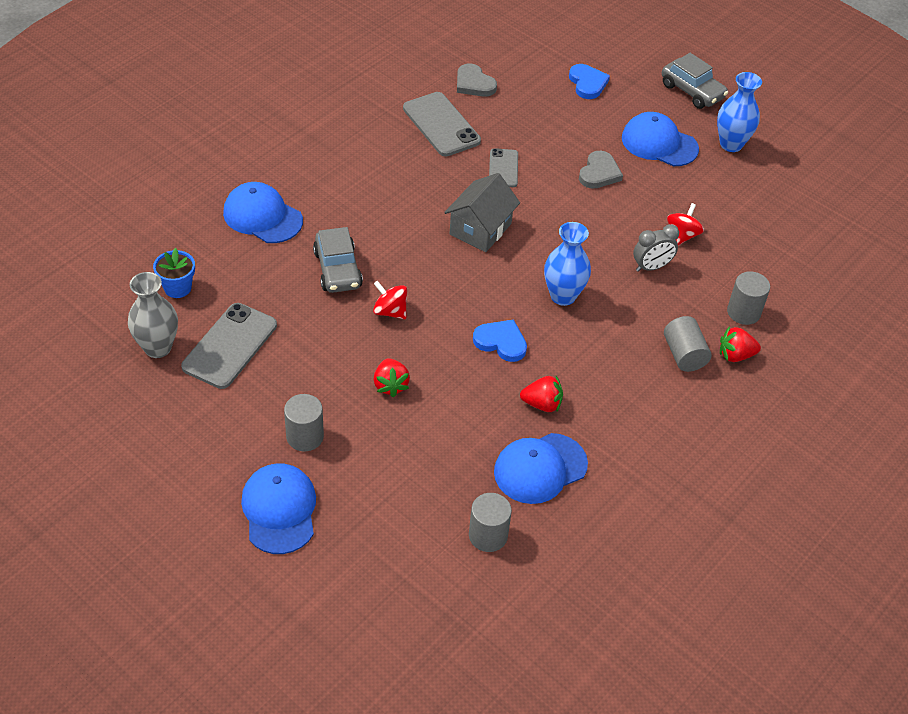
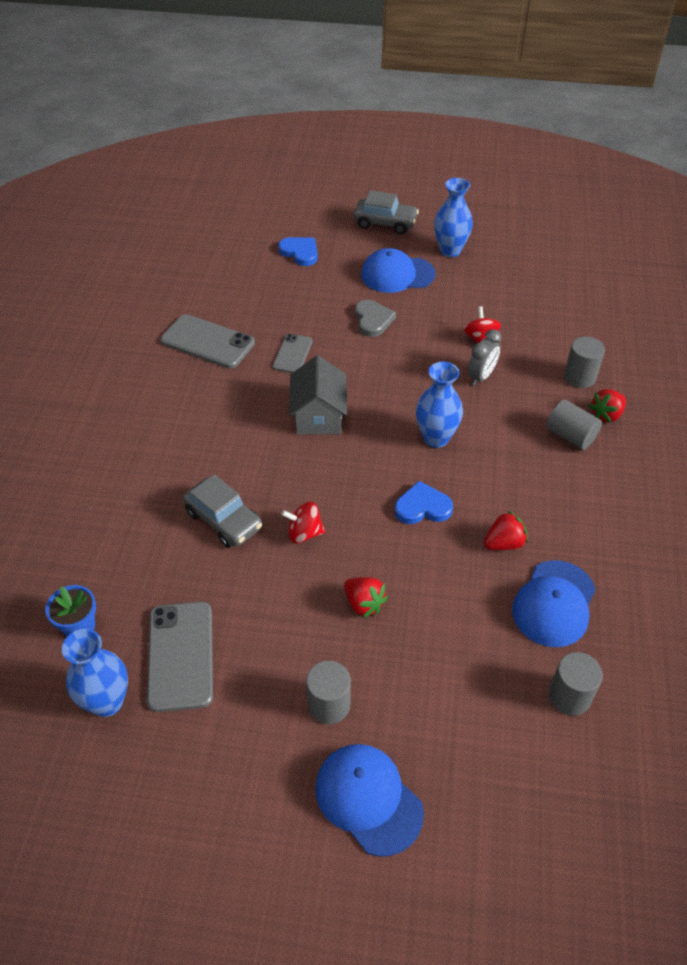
camera: 30 degrees left, 0 degrees up
grey vase [128,272,178,358] -> blue vase [62,629,128,717]
blue cap [223,182,303,243] -> none
grey heart [457,63,497,97] -> none
grey phone [489,148,518,187] -> grey phone turned 45 degrees clockwise [273,334,312,373]

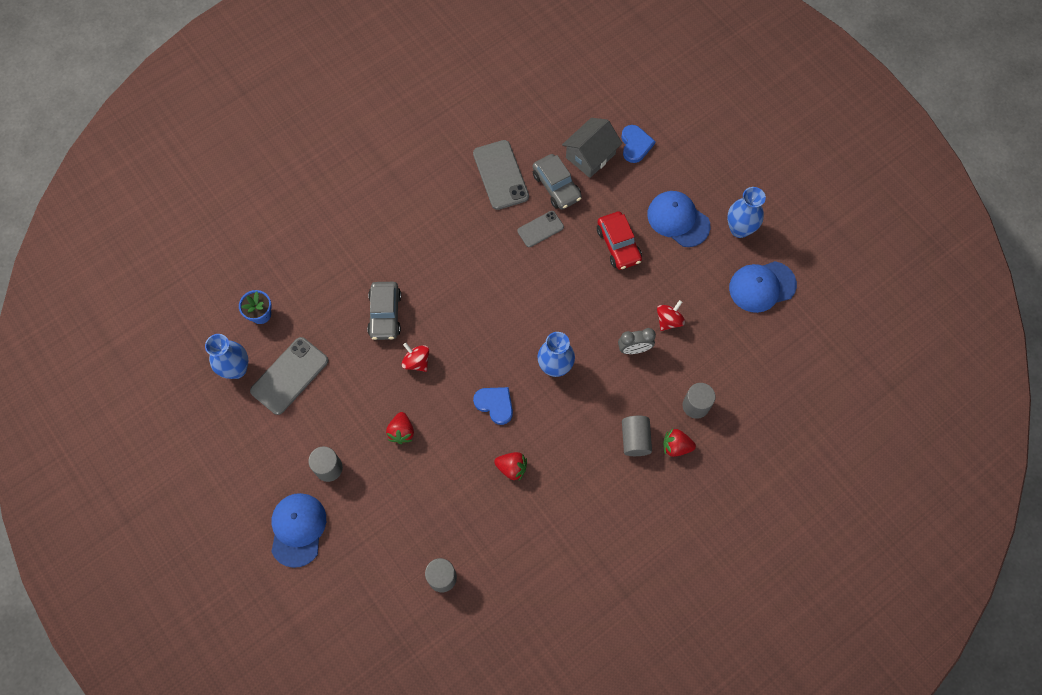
camera: 45 degrees right, 20 degrees up
grey house [289,355,347,435] -> grey house moved to [562,118,622,178]
grey car [354,190,419,234] -> grey car moved to [533,154,582,209]
grey heart [355,300,396,337] -> red car [597,212,642,270]
blue cap [512,560,596,647] -> blue cap moved to [729,261,797,313]

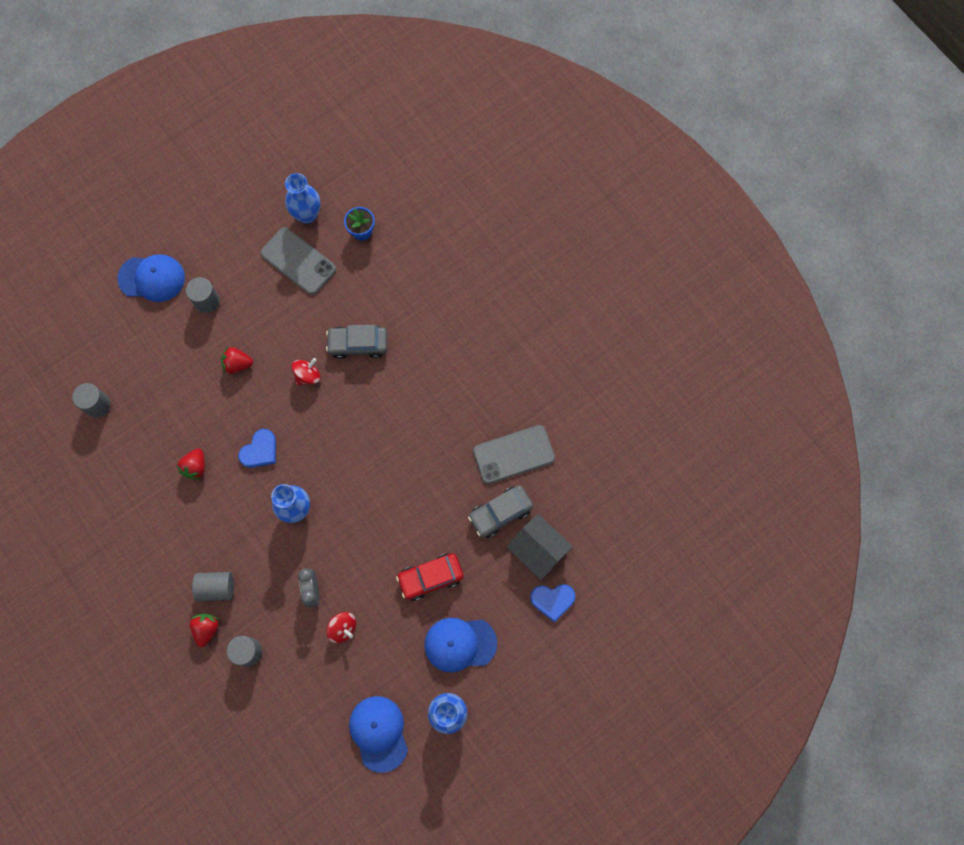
camera: 90 degrees right, 5 degrees up
grey phone [517,211,564,247] -> none
blue cap [647,191,710,247] -> blue cap turned 135 degrees counterclockwise [424,618,497,672]

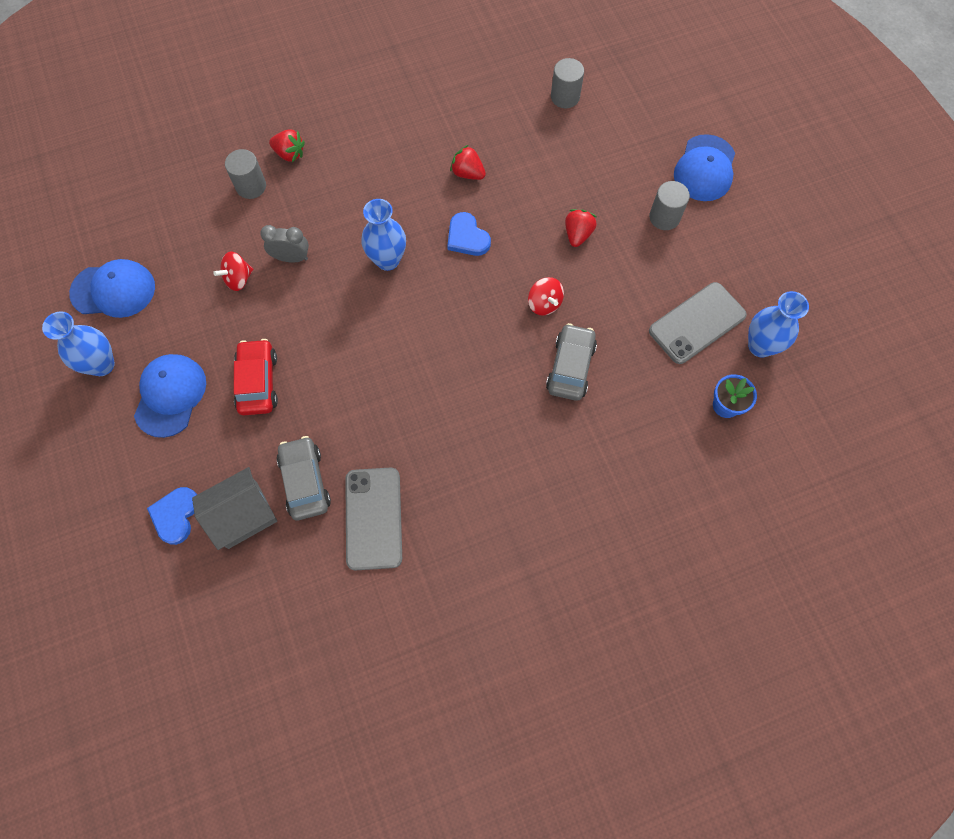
camera: 105 degrees right, 5 degrees down
grey cylinder [192,572,234,601] -> none

